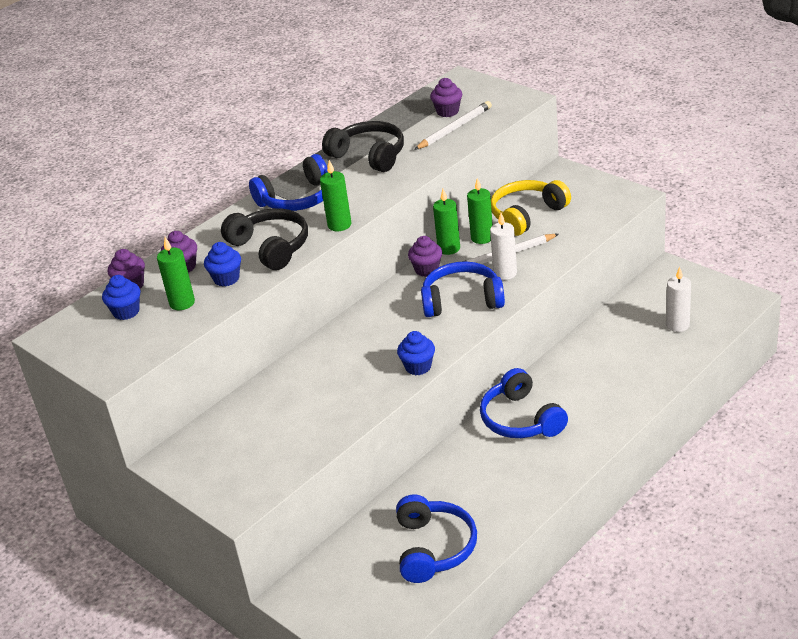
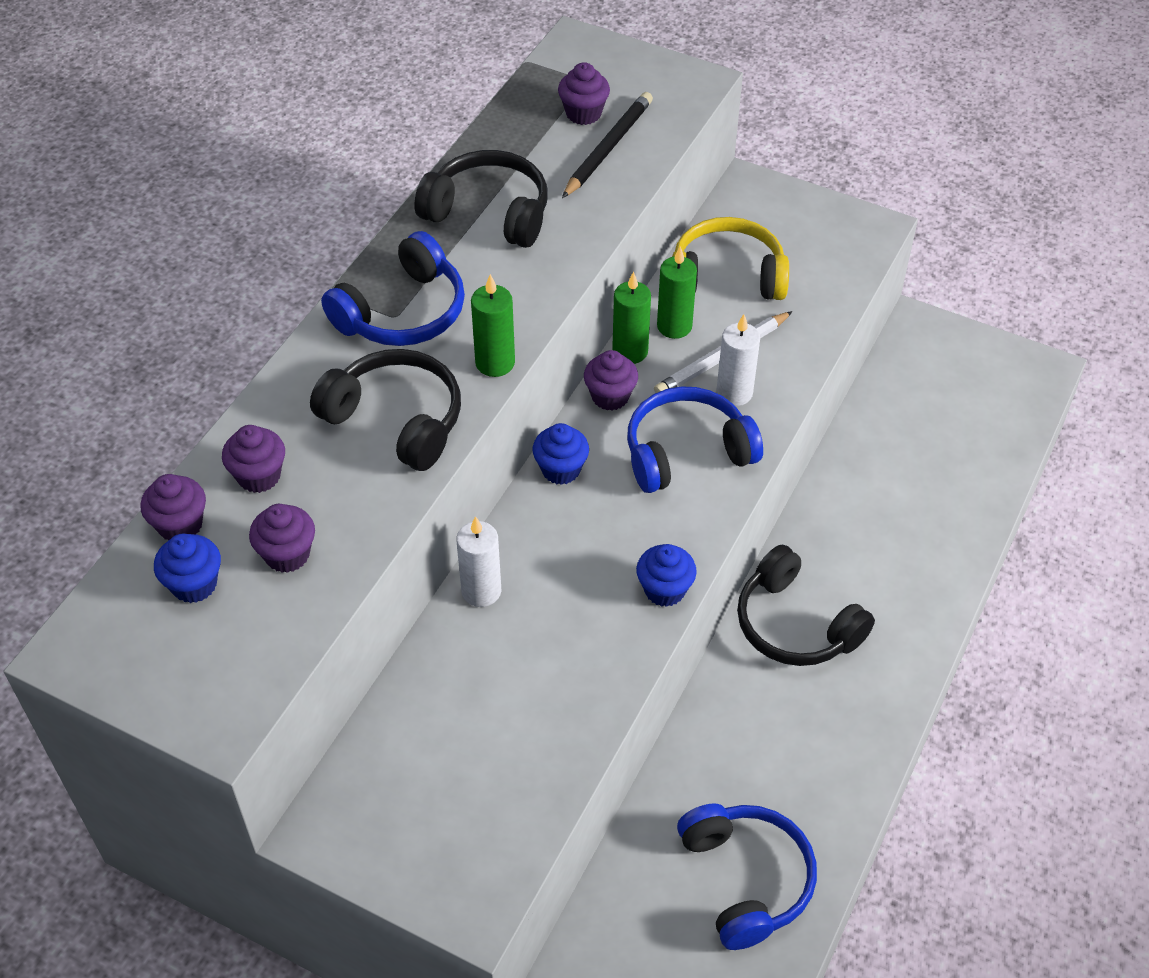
camera: 20 degrees left, 15 degrees up
green candle [157,237,195,310] -> purple cupcake [249,504,315,573]
blue cupcake [204,242,241,287] -> blue cupcake moved to [533,423,589,485]
white pencil [414,101,492,150] -> black pencil [562,92,653,198]
blue headphones [480,368,568,438] -> black headphones [737,545,875,666]
yellow headphones [491,180,571,236] -> yellow headphones turned 60 degrees clockwise [672,217,789,300]
white candle [666,267,691,332] -> white candle moved to [456,516,502,607]

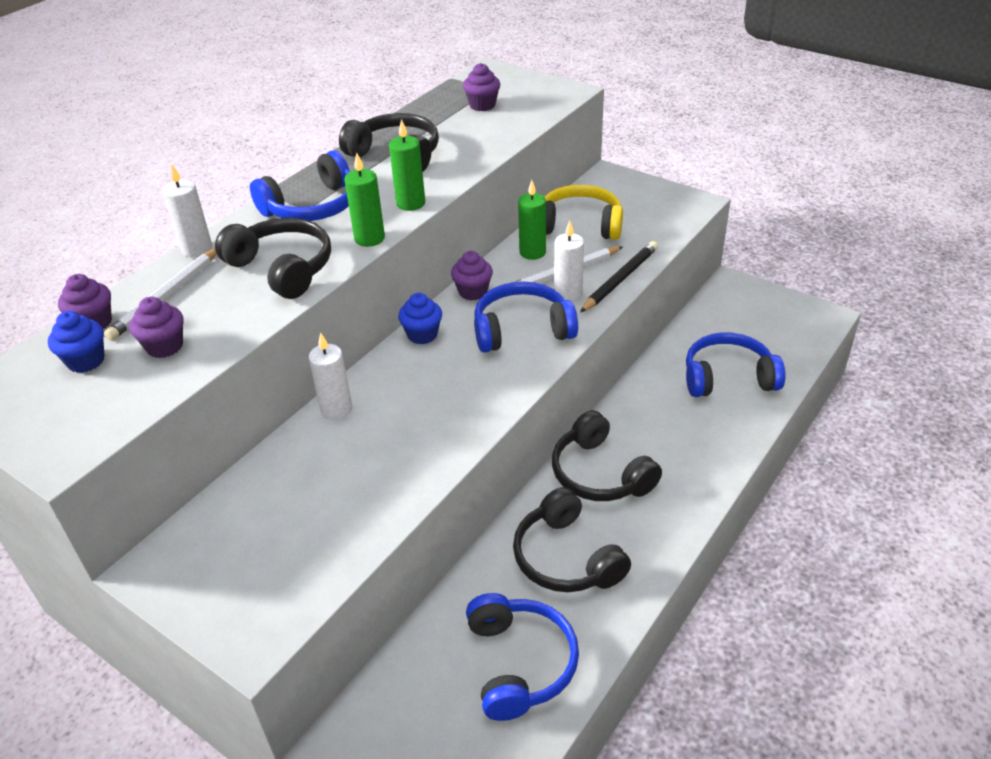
camera: 10 degrees right, 10 degrees down
purple cupcake [222,425,285,493] -> white pencil [104,248,217,341]
black pencil [562,92,653,198] -> black pencil moved to [580,241,658,312]
green candle [612,271,651,364] -> green candle moved to [389,119,425,211]
blue cupcake [636,544,697,607] -> none
none -> white candle [163,164,212,257]
none -> black headphones [513,487,631,592]
none -> blue headphones [686,332,786,397]

